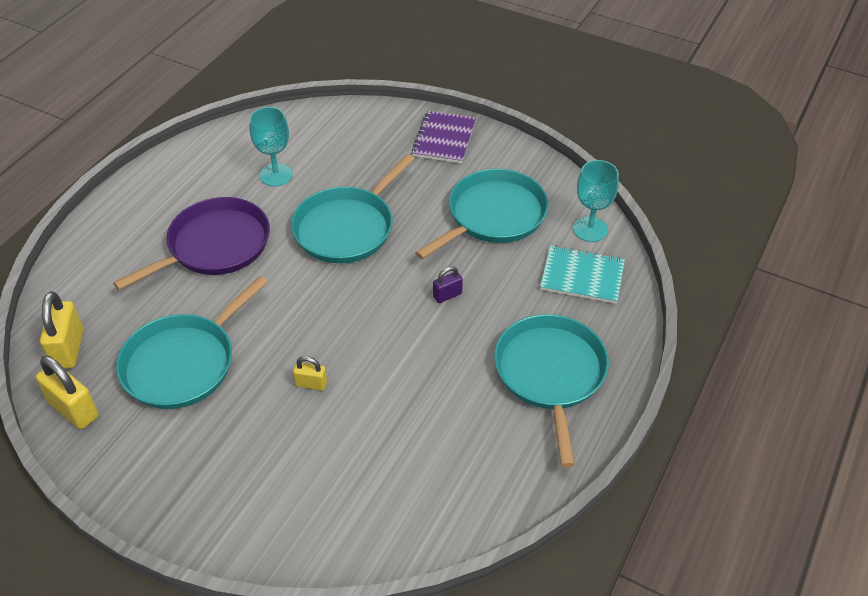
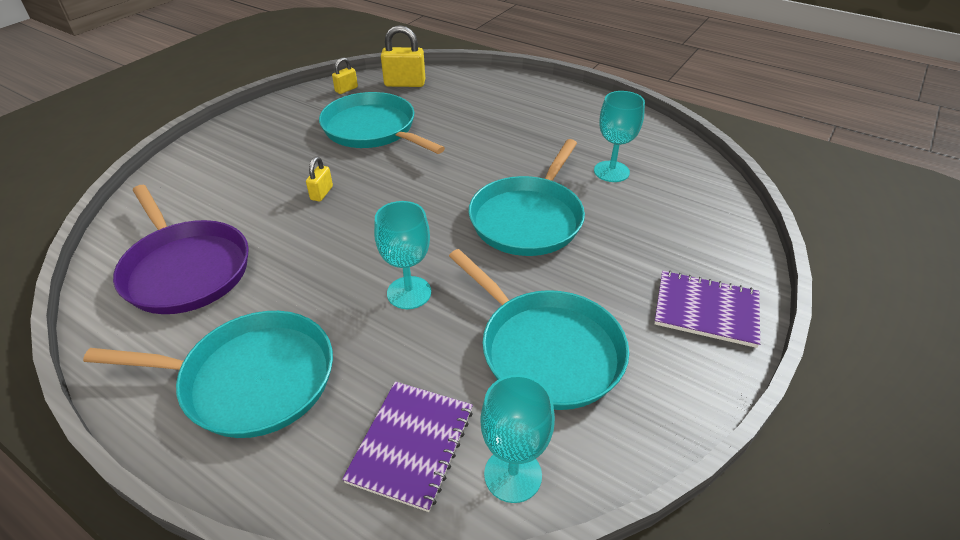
camera: 95 degrees right, 5 degrees down
yellow padlock [36,356,99,429] -> yellow padlock [332,57,358,94], size x0.56
purple pan [113,197,270,290] -> purple pan moved to [113,185,249,314]
turquoise pan [291,154,415,263] -> turquoise pan turned 105 degrees counterclockwise [468,139,585,256]
purple padlock [433,266,463,303] -> turquoise goblet [374,201,431,309]
turquoise notebook [540,246,625,304] -> purple notebook [342,382,473,512]

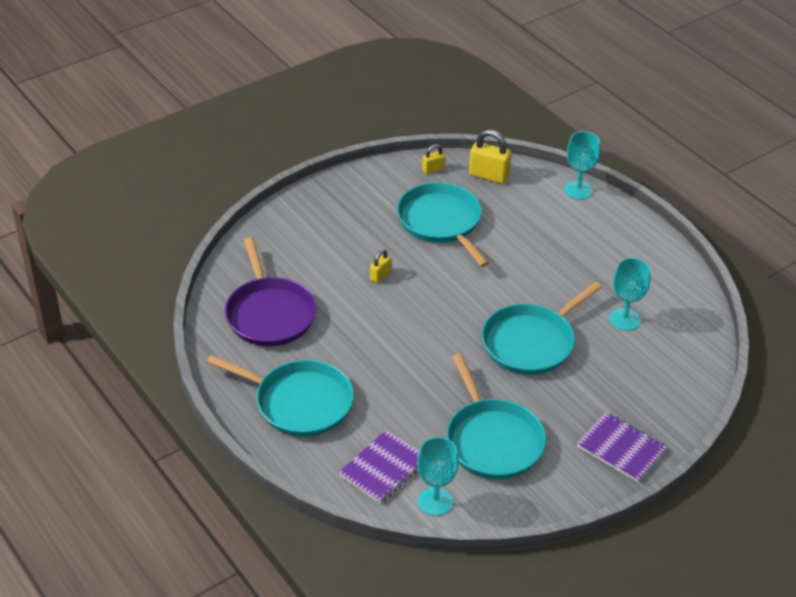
camera: 20 degrees right, 0 degrees up
turquoise goblet [374,201,431,309] -> turquoise goblet moved to [564,131,600,199]

